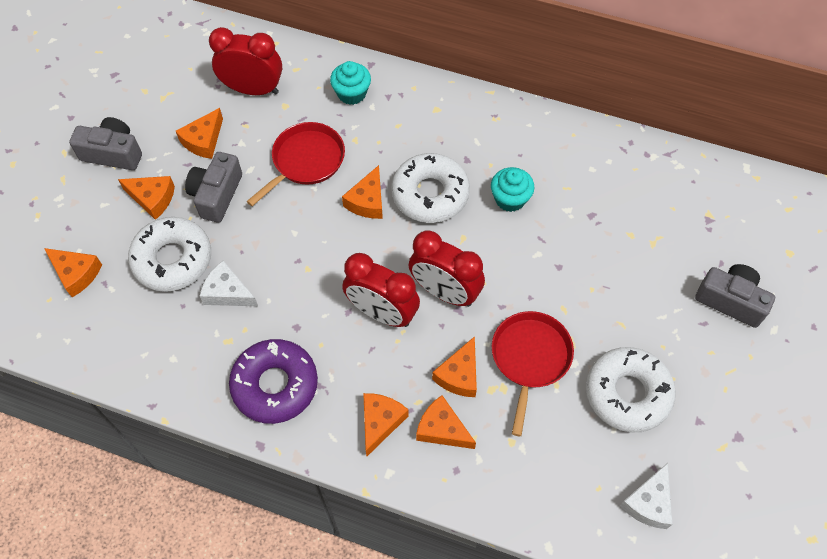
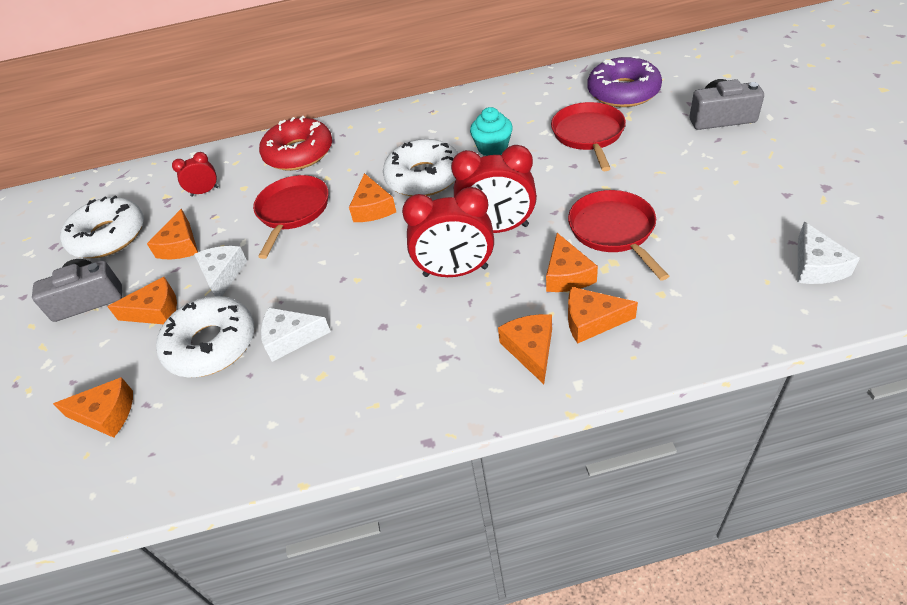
camera: 25 degrees left, 15 degrees down
grey camera [185,152,242,223] -> white cheese [194,246,247,296]
red clock [209,27,282,95] -> red clock [172,152,219,197], size x0.53
purple donut [229,339,318,424] -> purple donut moved to [587,56,662,107]
turquoise cupcake [330,61,371,105] -> red donut [259,116,332,171]
white donut [586,347,676,433] -> white donut moved to [60,195,144,258]
none -> red pan [551,102,626,171]

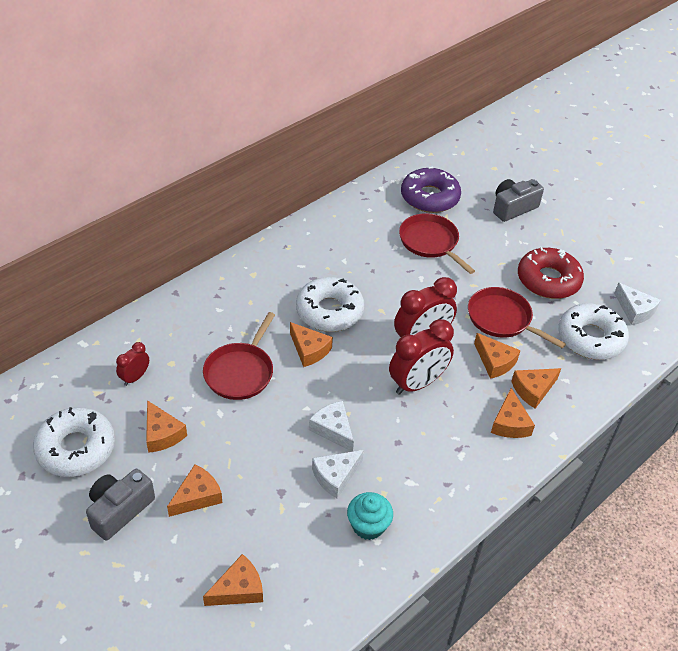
camera: 40 degrees left, 0 degrees up
white donut [156,296,254,378] -> white donut moved to [558,303,629,360]
white cheese [194,246,247,296] -> white cheese moved to [309,401,354,452]
red pan [253,175,329,259] -> red pan turned 135 degrees counterclockwise [203,312,275,400]
red donut [259,116,332,171] -> red donut moved to [518,247,584,299]
turquoise cupcake [470,107,513,156] -> turquoise cupcake moved to [347,492,393,540]
orange cheese [498,314,552,384] -> orange cheese turned 135 degrees counterclockwise [491,388,535,438]

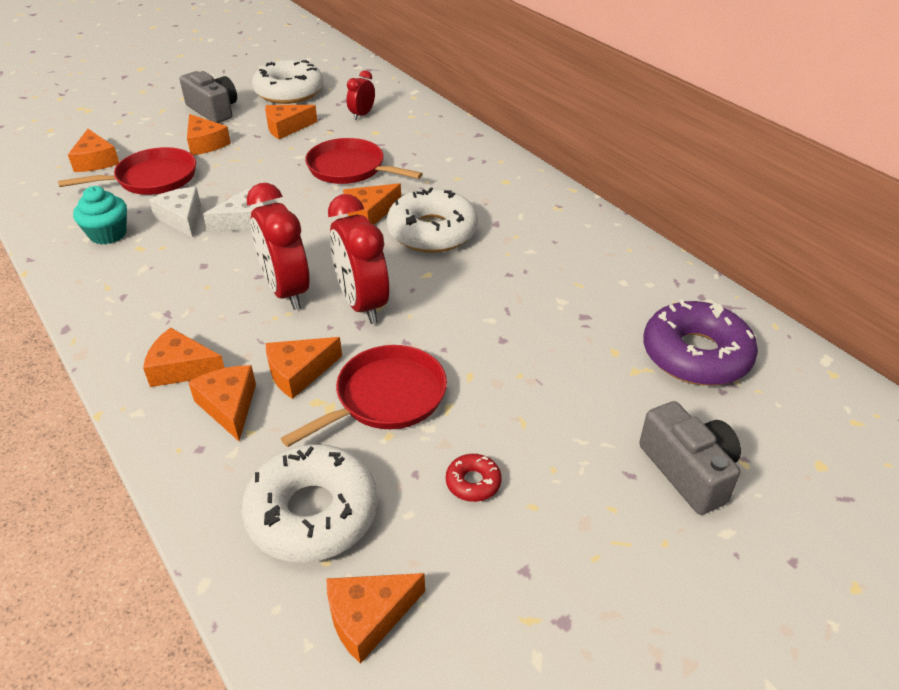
camera: 100 degrees right, 5 degrees down
red clock [116,342,149,386] -> red clock turned 105 degrees counterclockwise [346,70,375,120]
red pan [399,213,475,274] -> red pan moved to [58,147,196,195]
red donut [518,247,584,299] -> red donut [446,454,502,502], size x0.44
white cheese [614,283,661,325] -> orange cheese [327,573,425,664]

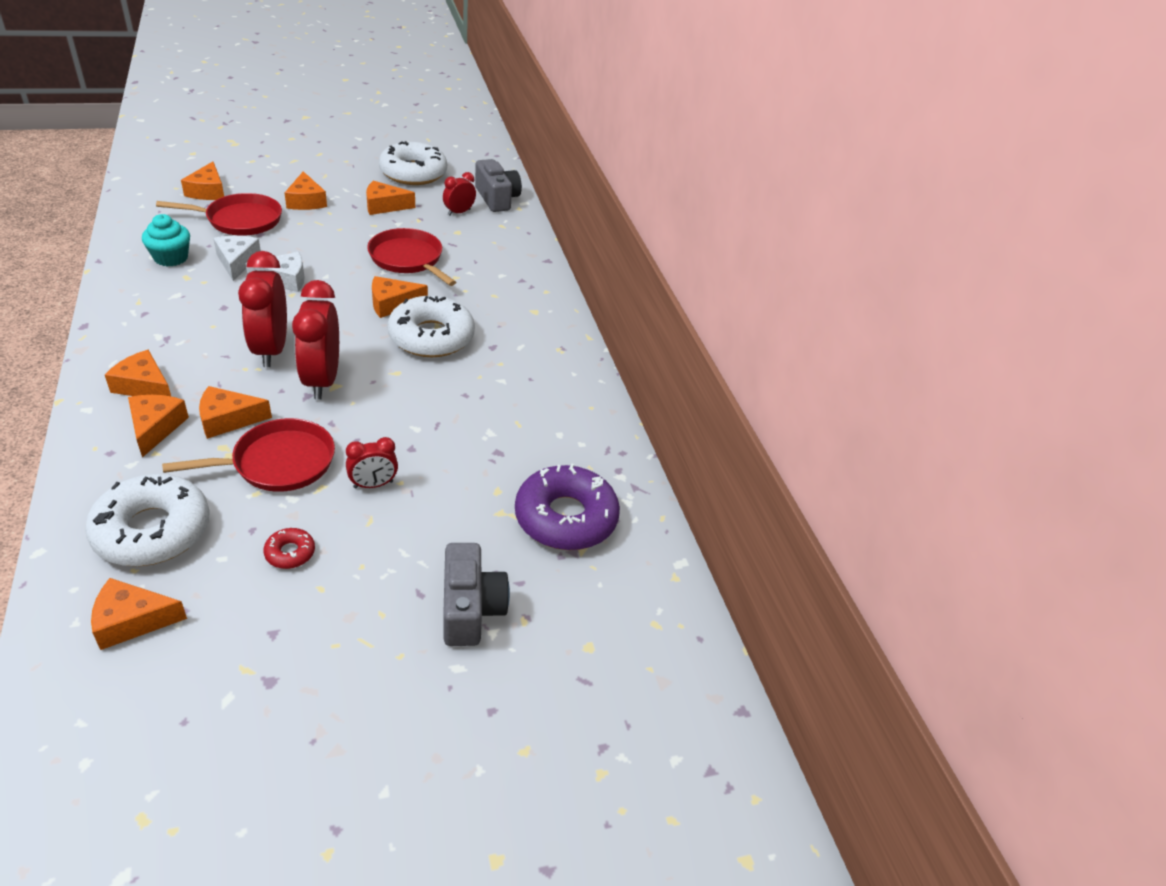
camera: 15 degrees right, 0 degrees up
grey camera [180,71,237,123] -> grey camera moved to [475,159,522,212]
none -> red clock [346,437,398,488]

